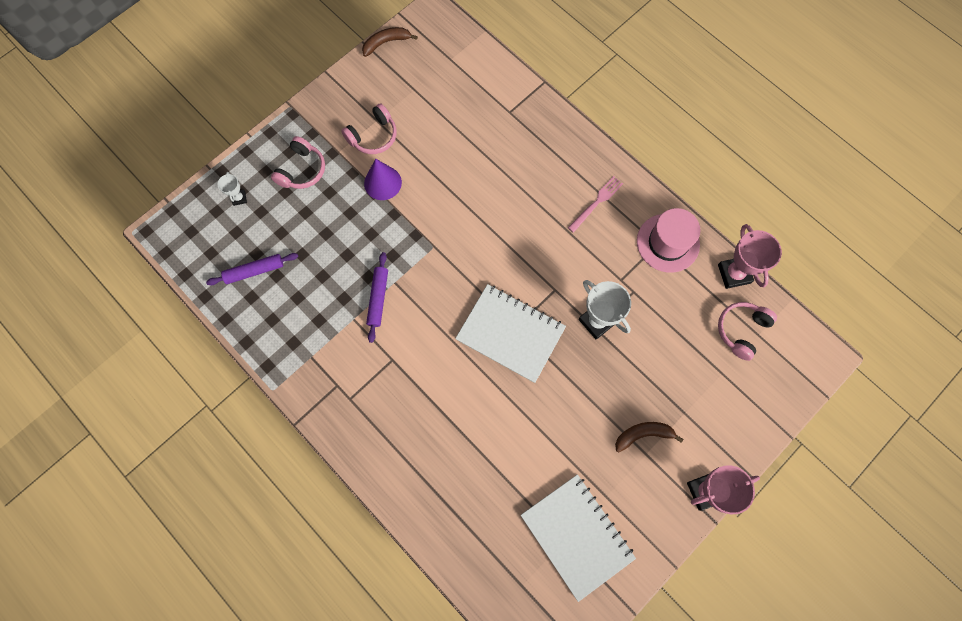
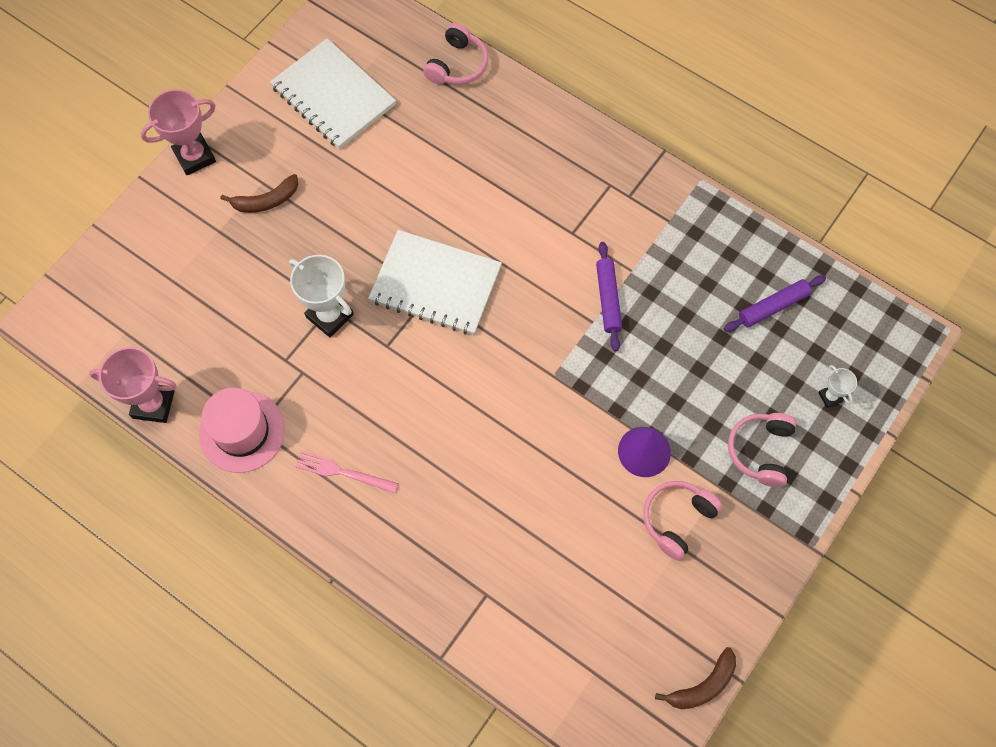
camera: 170 degrees right, 5 degrees down
pink fork [568,176,623,233] -> pink fork turned 75 degrees clockwise [295,450,399,494]
pink trophy [718,224,782,289] -> pink trophy turned 60 degrees counterclockwise [89,347,176,423]
pink headphones [718,302,777,361] -> pink headphones moved to [423,23,489,85]

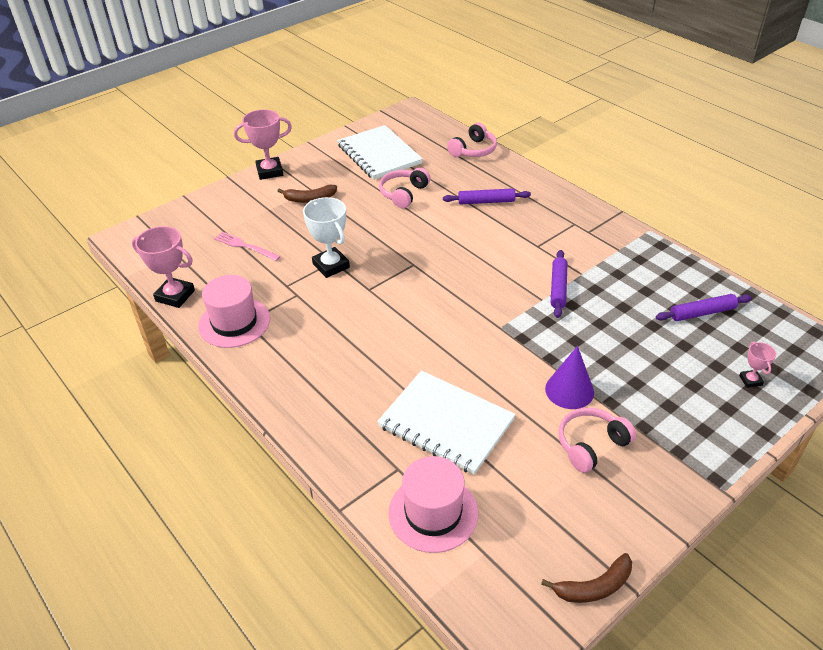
camera: 15 degrees right, 25 degrees down
pink fork [295,450,399,494] -> pink fork moved to [214,232,281,261]
white notebook [368,230,502,335] -> white notebook moved to [377,370,516,475]
pink headphones [728,413,797,487] -> pink headphones moved to [379,168,431,208]
white trophy [818,365,857,408] -> pink trophy [739,342,776,388]
none -> pink hat [388,456,478,553]
none -> purple rolling pin [443,188,531,205]

